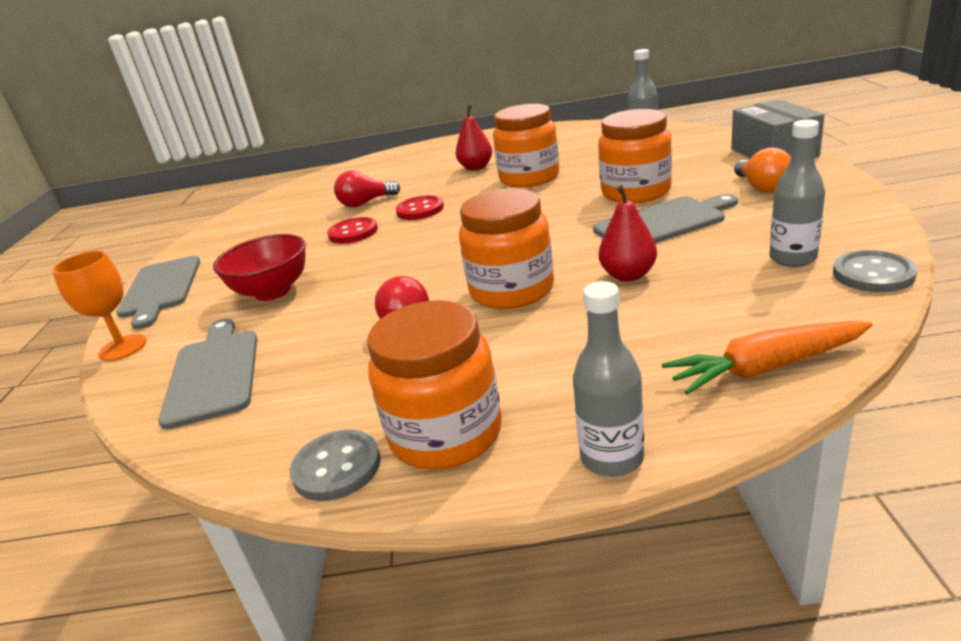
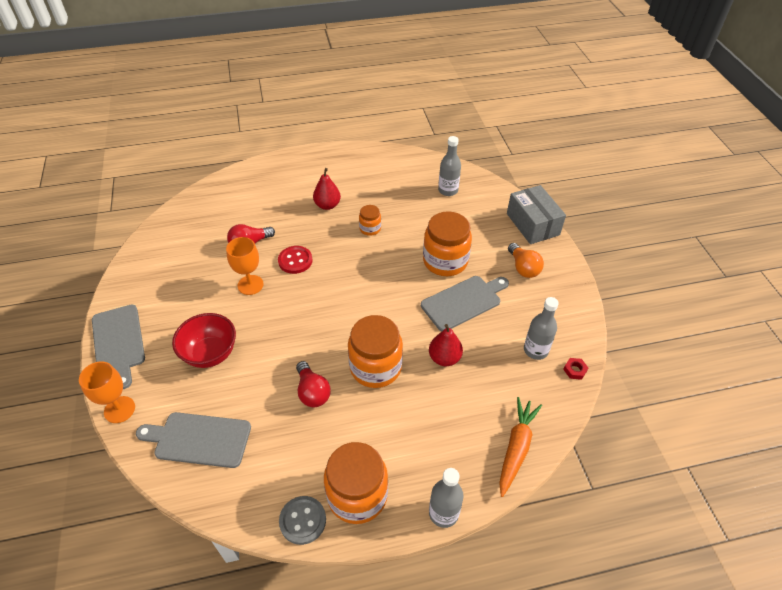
camera: 15 degrees left, 20 degrees up
grey cutting board [158,319,257,429] -> grey cutting board turned 60 degrees counterclockwise [136,412,251,468]
red button [327,217,378,244] -> orange goblet [226,237,264,295]
orange jar [493,104,559,188] -> orange jar [359,205,381,236], size x0.50
orange carrot [661,321,873,395] -> orange carrot turned 135 degrees clockwise [499,397,542,497]
grey button [833,250,917,292] -> red nut [563,358,588,380]

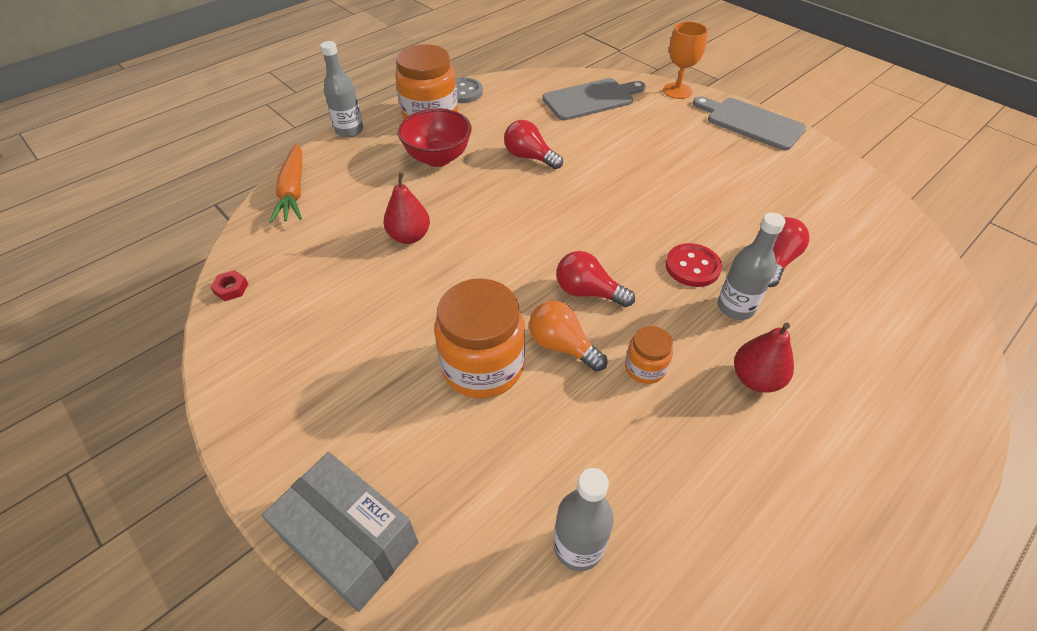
camera: 150 degrees right, 0 degrees up
red bowl [172,313,236,368] -> red bowl moved to [398,109,472,167]
orange goblet [226,237,264,295] -> none
orange jar [348,315,403,388] -> none
grey cutting board [421,276,509,331] -> none
orange light bulb [508,243,544,278] -> orange light bulb moved to [529,301,607,371]
grey bottle [524,297,559,360] -> grey bottle moved to [717,213,785,320]
none -> red light bulb [556,251,635,307]

